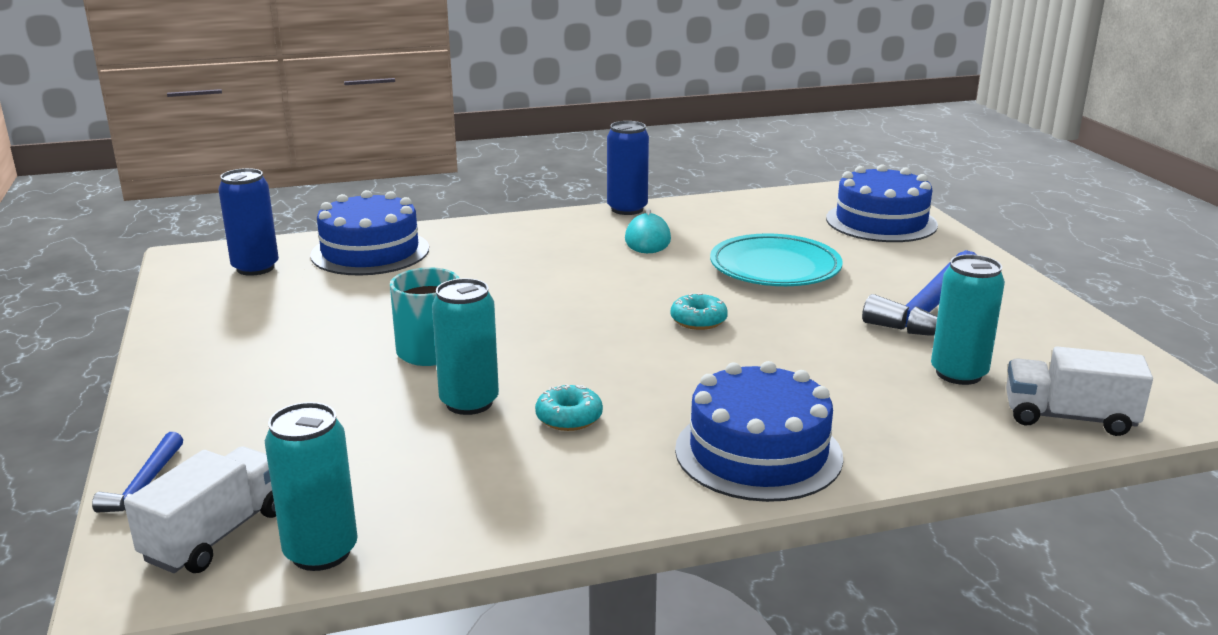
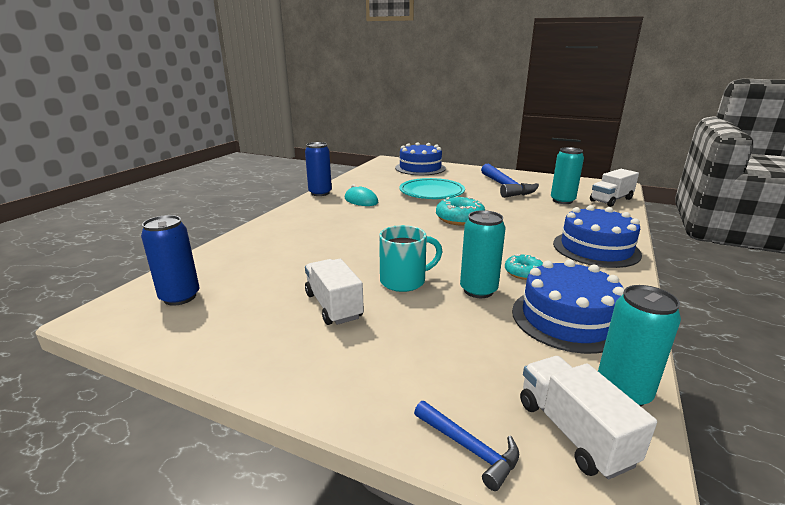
camera: 50 degrees left, 0 degrees up
blue cake [310,190,429,275] -> blue cake moved to [512,259,624,354]
turquoise donut [671,293,728,330] -> turquoise donut [436,197,485,226], size x1.64
none -> white truck [305,259,364,325]

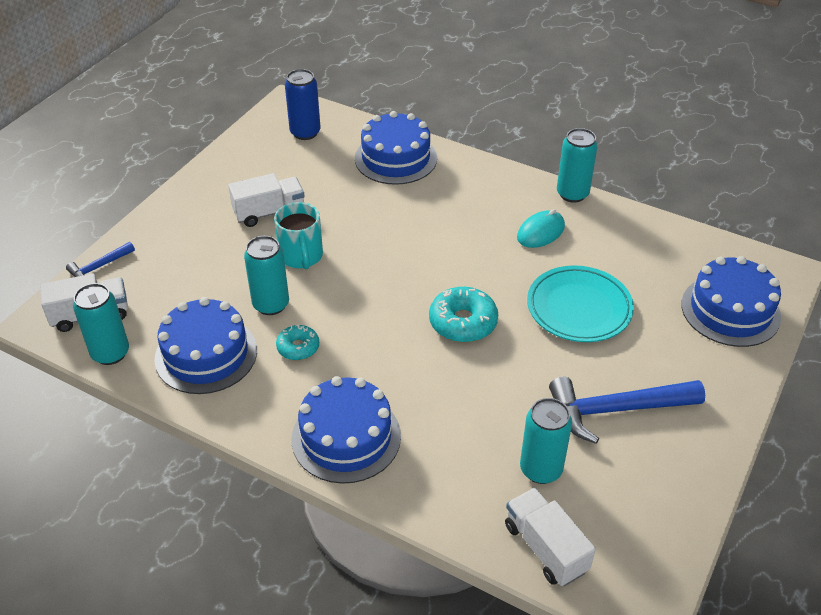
camera: 95 degrees right, 20 degrees up
blue can [305,142,332,196] -> turquoise can [557,128,598,203]
none -> blue cake [355,111,437,185]

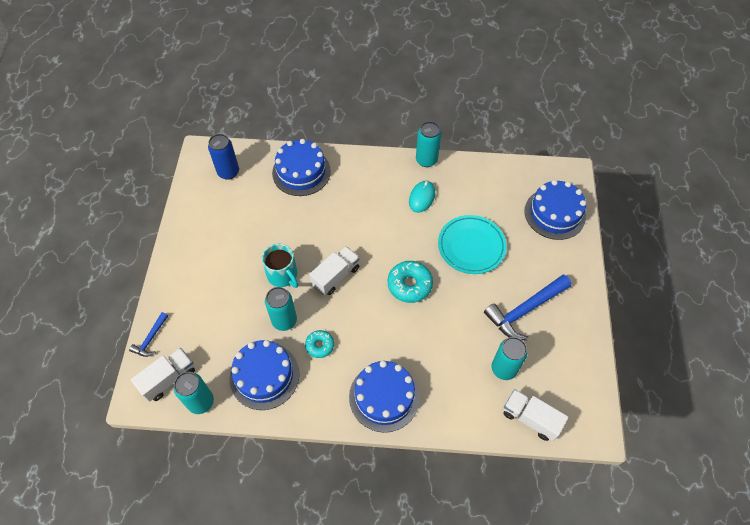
camera: 25 degrees left, 15 degrees up
white truck [228,173,305,227] -> white truck moved to [309,246,360,295]

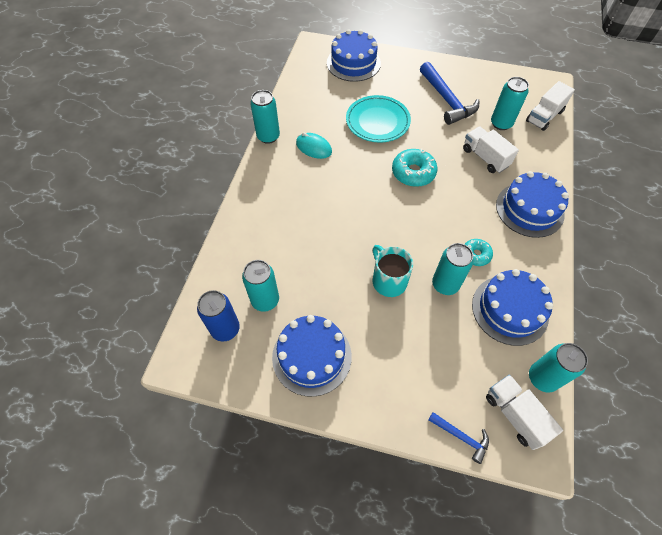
camera: 80 degrees left, 0 degrees up
turquoise mug [262,243,298,288] -> turquoise mug turned 90 degrees counterclockwise [373,245,413,297]
blue cake [272,139,331,196] -> blue cake moved to [272,315,352,397]
white truck [309,246,360,295] -> white truck moved to [463,126,519,173]
none -> turquoise can [242,260,279,312]

